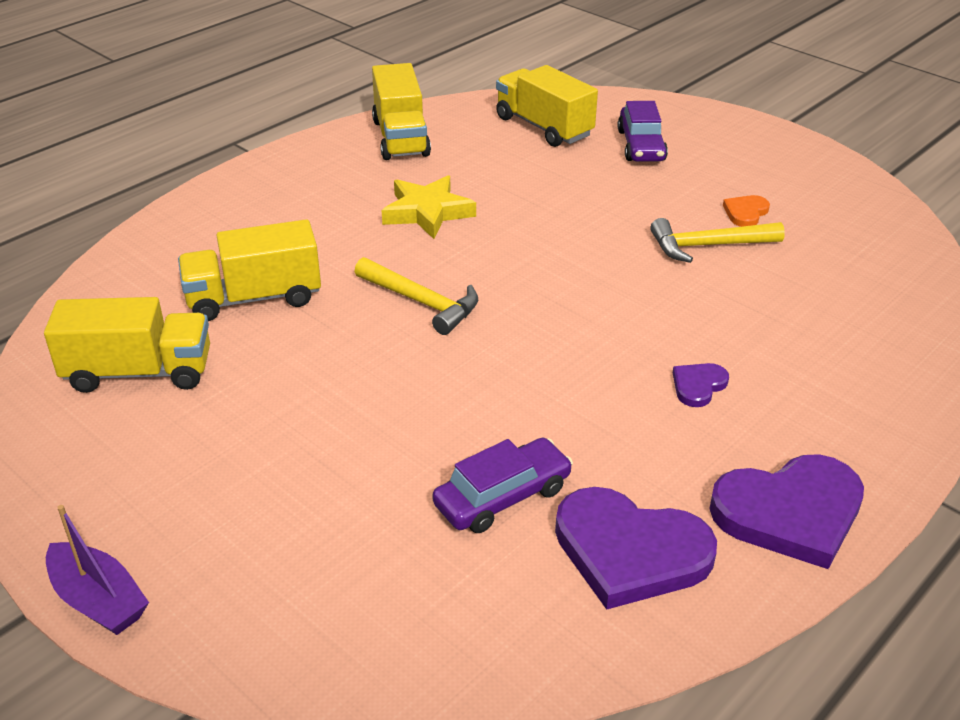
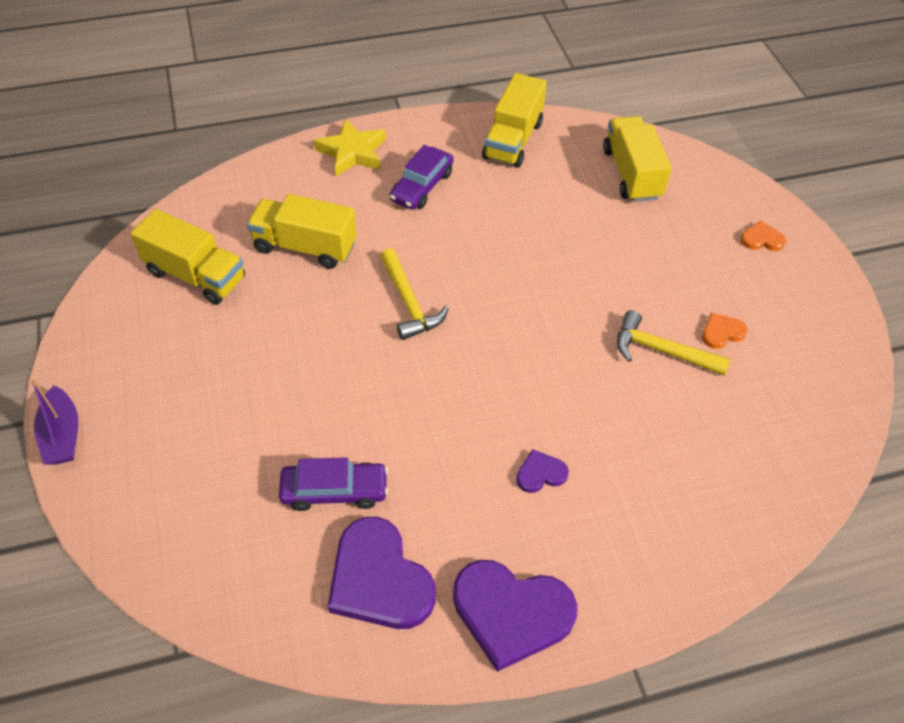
camera: 30 degrees right, 15 degrees up
yellow star [382,175,476,239] -> yellow star moved to [314,119,386,176]
purple car [617,101,668,162] -> purple car moved to [390,145,454,210]
none -> orange heart [740,221,786,251]

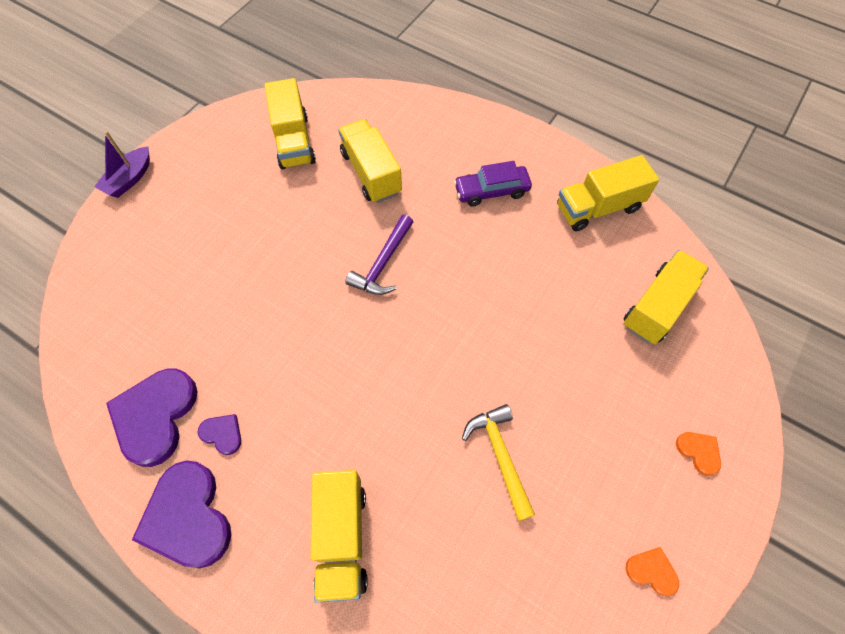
camera: 50 degrees right, 10 degrees up
purple car [279,457,388,511] -> none
yellow star [314,119,386,176] -> none
yellow hammer [380,248,449,340] -> purple hammer [345,215,413,295]
purple heart [516,449,569,493] -> purple heart moved to [198,414,241,455]
orange heart [702,313,748,349] -> orange heart moved to [626,547,679,596]
none -> yellow truck [311,470,368,603]

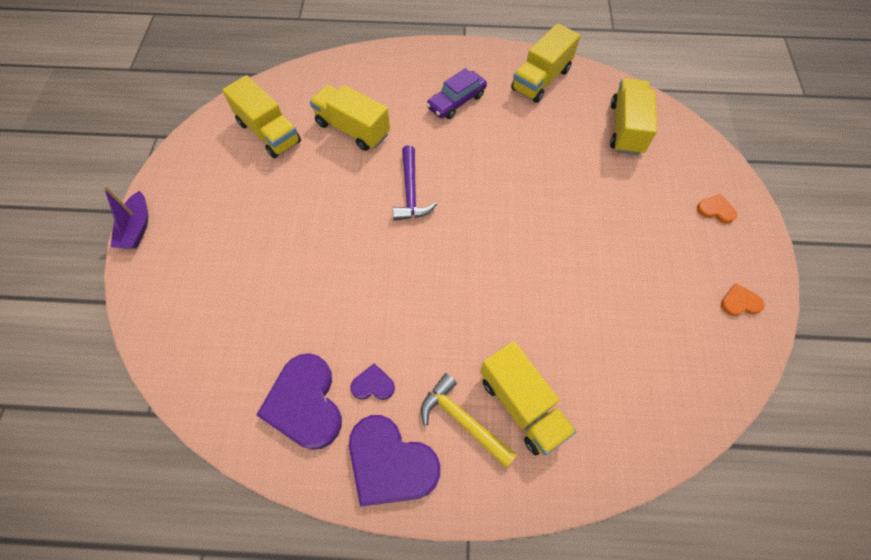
camera: 30 degrees left, 0 degrees up
yellow hammer [462,404,535,521] -> yellow hammer moved to [421,373,517,468]

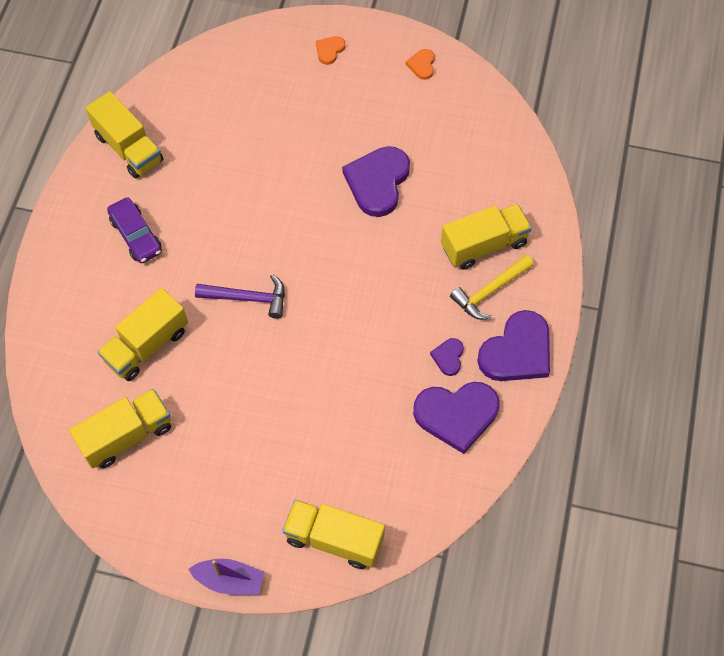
camera: 80 degrees left, 0 degrees up
yellow truck [610,78,657,155] -> yellow truck moved to [283,500,385,569]
none -> purple heart [342,146,410,217]

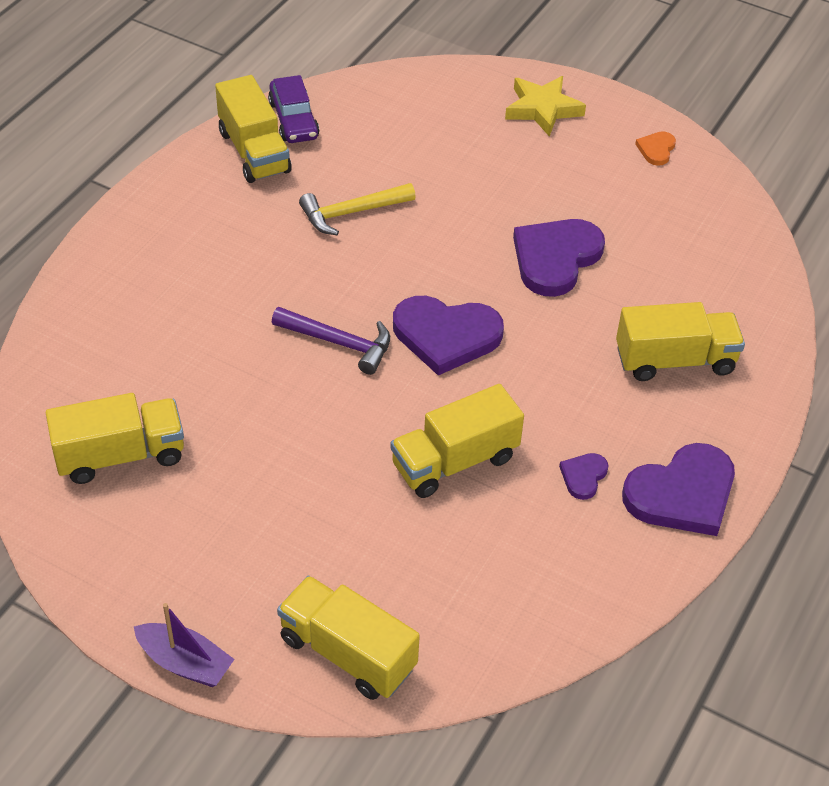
camera: 15 degrees right, 15 degrees down
yellow truck [97,288,188,381] -> yellow truck moved to [390,384,524,498]
purple car [107,197,162,263] -> purple car moved to [268,75,319,143]
orange heart [316,36,345,65] -> yellow star [505,76,586,137]
purple heart [413,382,500,454] -> purple heart moved to [393,296,504,375]
yellow hammer [450,255,534,320] -> yellow hammer moved to [299,183,416,235]

